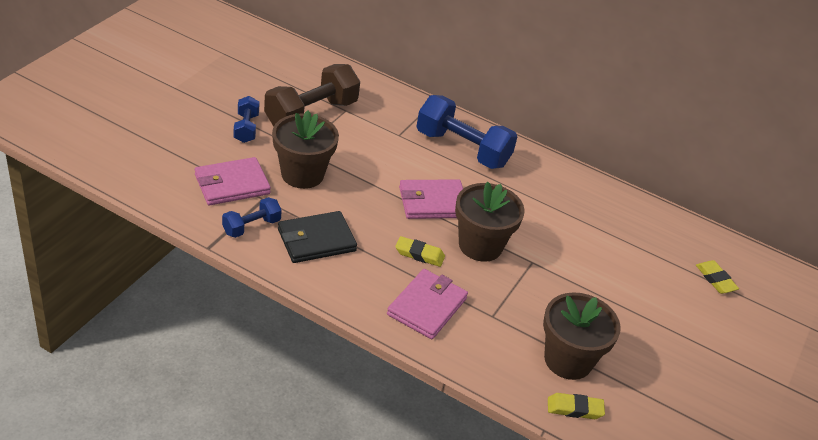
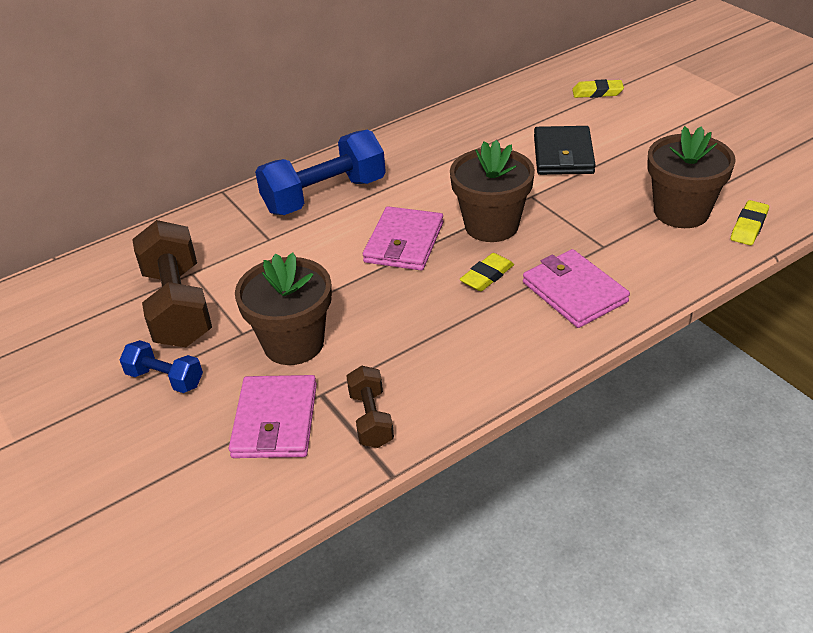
camera: 55 degrees left, 0 degrees up
blue dumbbell [222,197,282,238] -> brown dumbbell [346,366,394,448]
black wallet [278,211,357,263] -> black wallet moved to [534,126,596,175]

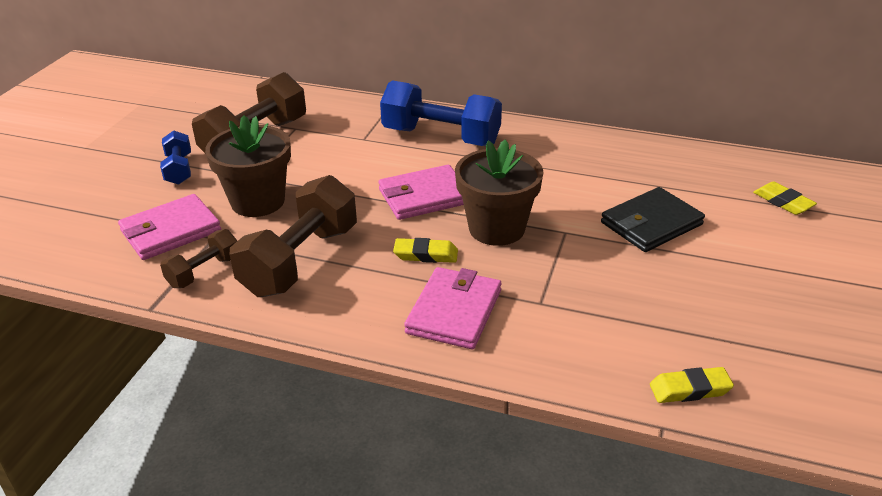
camera: 50 degrees right, 5 degrees down
brown flower pot [647,126,736,228] -> none
none -> brown dumbbell [230,175,357,297]

